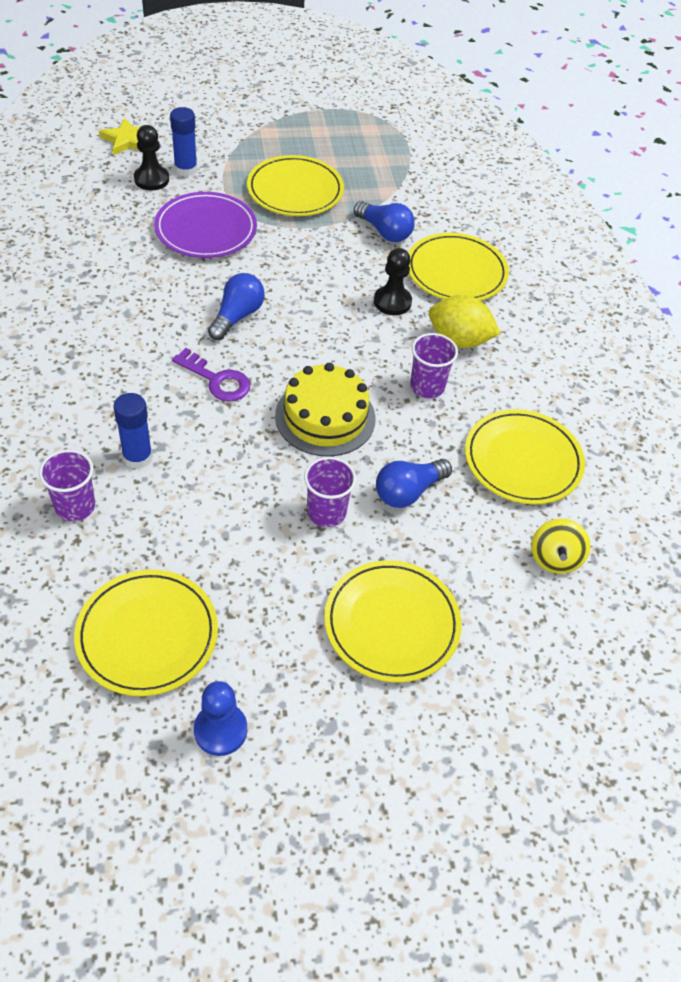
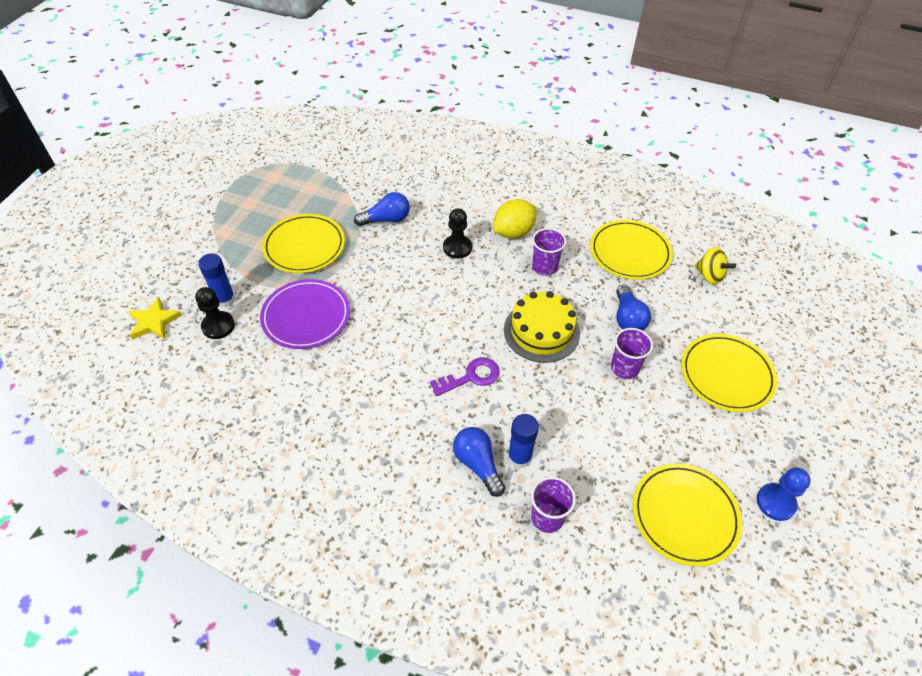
camera: 55 degrees left, 0 degrees up
blue light bulb [208,273,265,340] -> blue light bulb moved to [453,427,505,497]
yellow plate [409,233,509,301] -> none

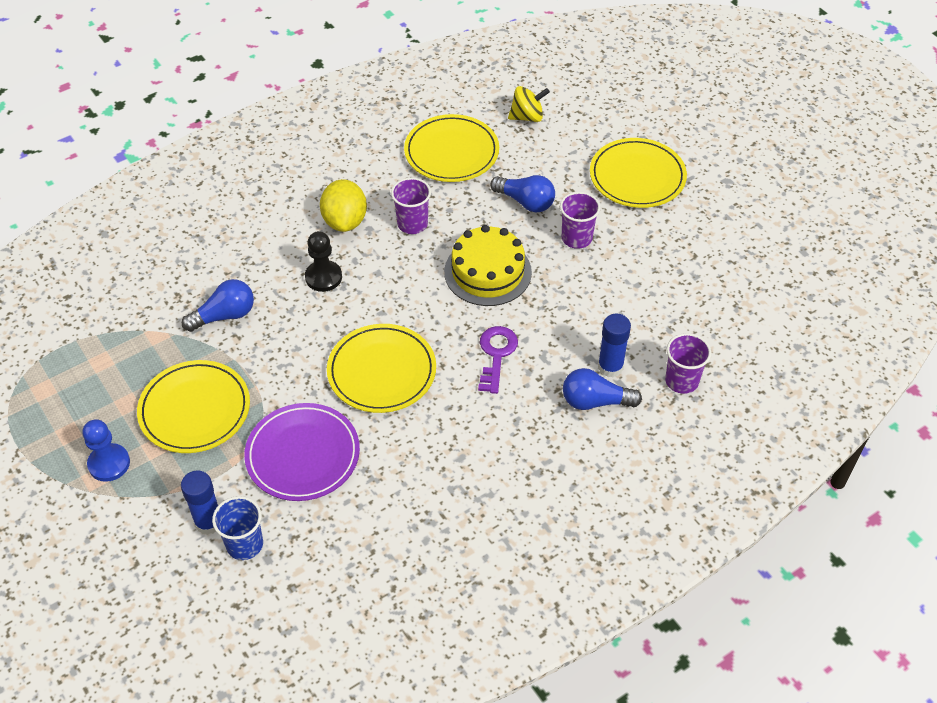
camera: 55 degrees left, 0 degrees up
yellow star [128,297,182,340] -> none
black pawn [195,287,235,339] -> blue cup [212,496,263,560]
blue light bulb [354,192,410,226] -> blue light bulb turned 45 degrees clockwise [182,279,254,332]
yellow plate [633,463,742,567] -> yellow plate moved to [327,324,436,413]
blue pawn [757,468,811,521] -> blue pawn moved to [82,419,130,482]

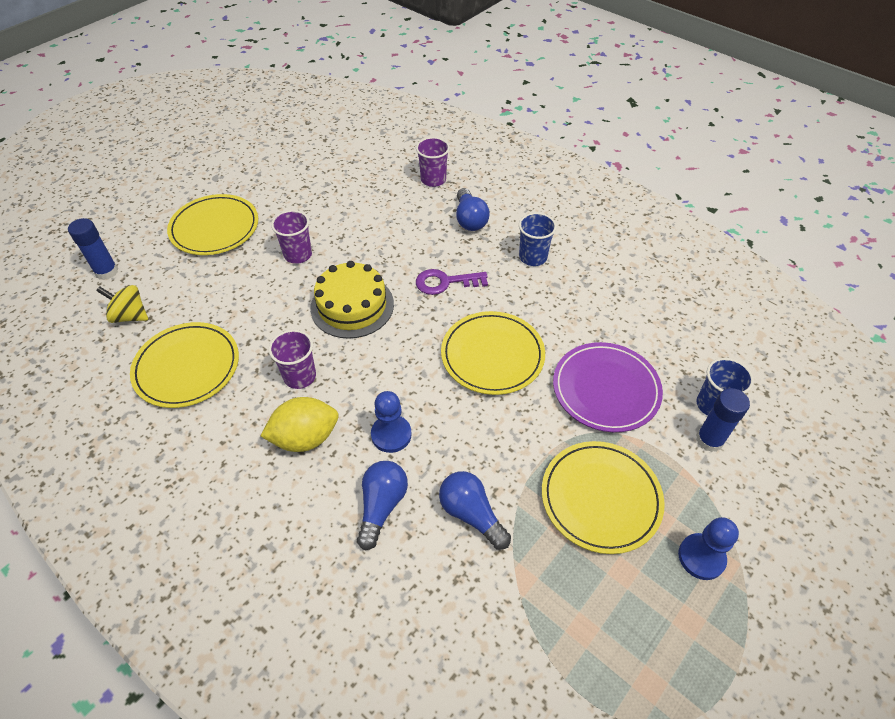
camera: 105 degrees left, 0 degrees up
black pawn [305,231,342,292] -> blue pawn [371,391,412,453]
blue light bulb [490,175,555,213] -> blue light bulb moved to [357,461,408,550]
yellow spinning top [508,86,550,122] -> yellow spinning top turned 45 degrees counterclockwise [96,285,148,323]
blue glue stick [598,314,631,377] -> blue glue stick moved to [68,218,118,280]
none -> blue cup [519,213,557,266]

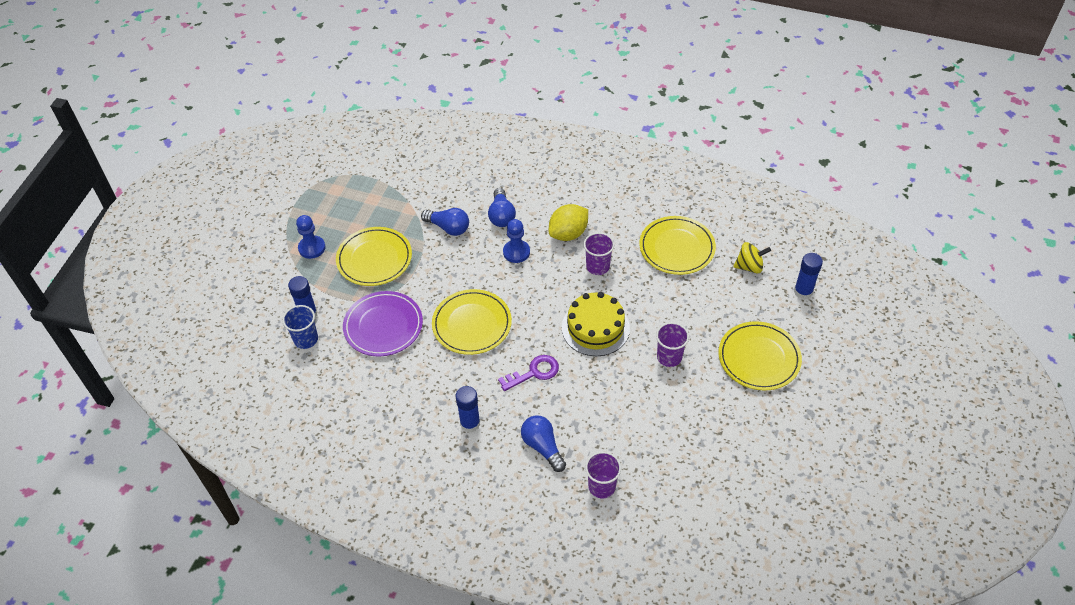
camera: 160 degrees right, 0 degrees up
blue cup [519,213,557,266] -> blue glue stick [455,386,480,432]

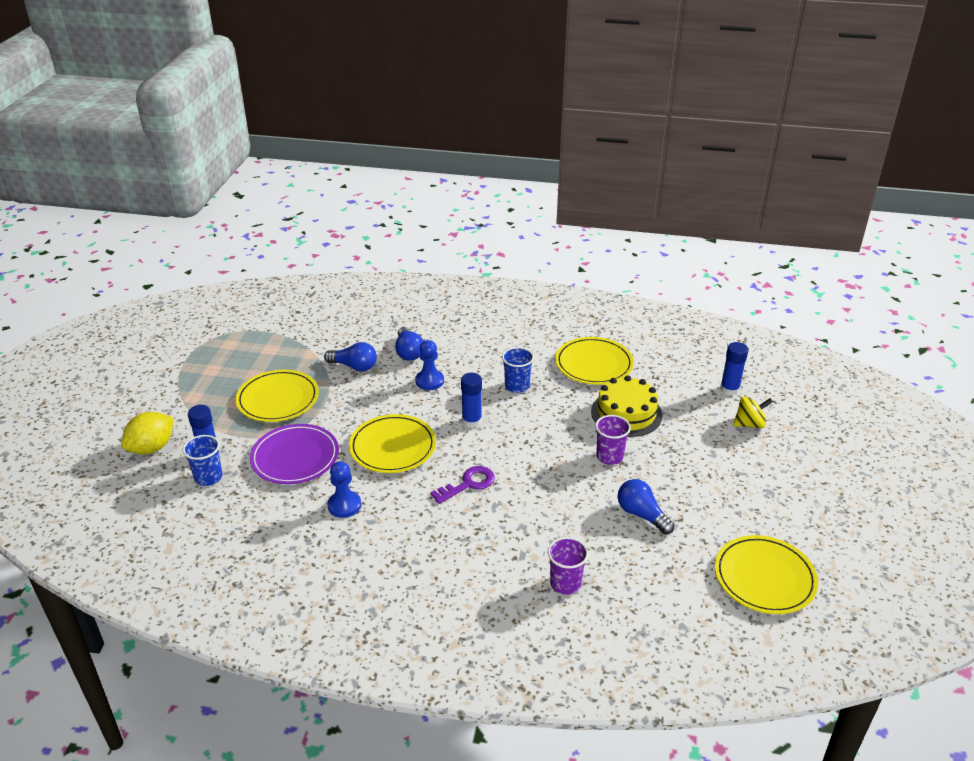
camera: 10 degrees left, 15 degrees down
blue pawn [296,215,326,259] -> blue pawn moved to [327,461,361,518]
blue glue stick [455,386,480,432] -> blue glue stick moved to [461,373,482,428]
blue light bulb [521,415,566,472] -> blue light bulb moved to [618,479,675,534]
yellow lemon [549,204,588,241] -> yellow lemon moved to [121,412,174,455]
yellow cake [562,292,630,356] -> yellow cake moved to [591,375,662,437]
purple cup [583,232,615,275] -> blue cup [502,347,534,393]
yellow plate [718,321,802,390] -> yellow plate moved to [715,535,818,614]
yellow spinning top [733,242,771,273] -> yellow spinning top moved to [733,396,773,428]

